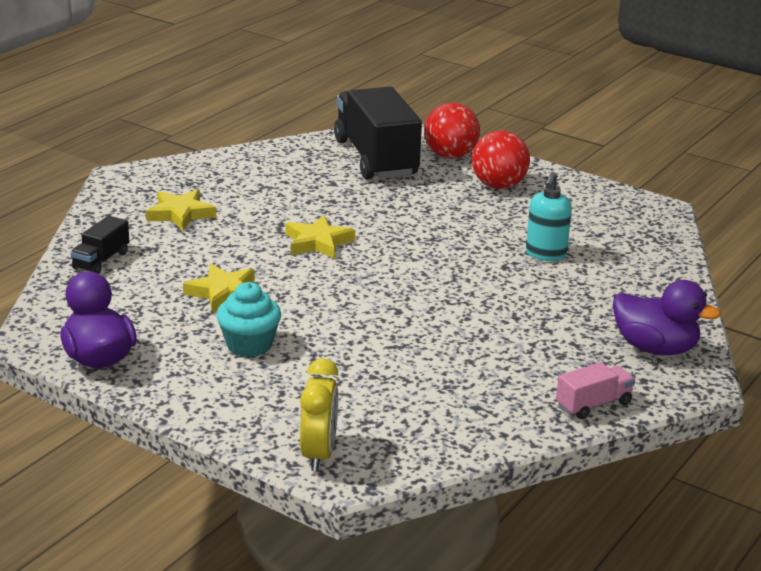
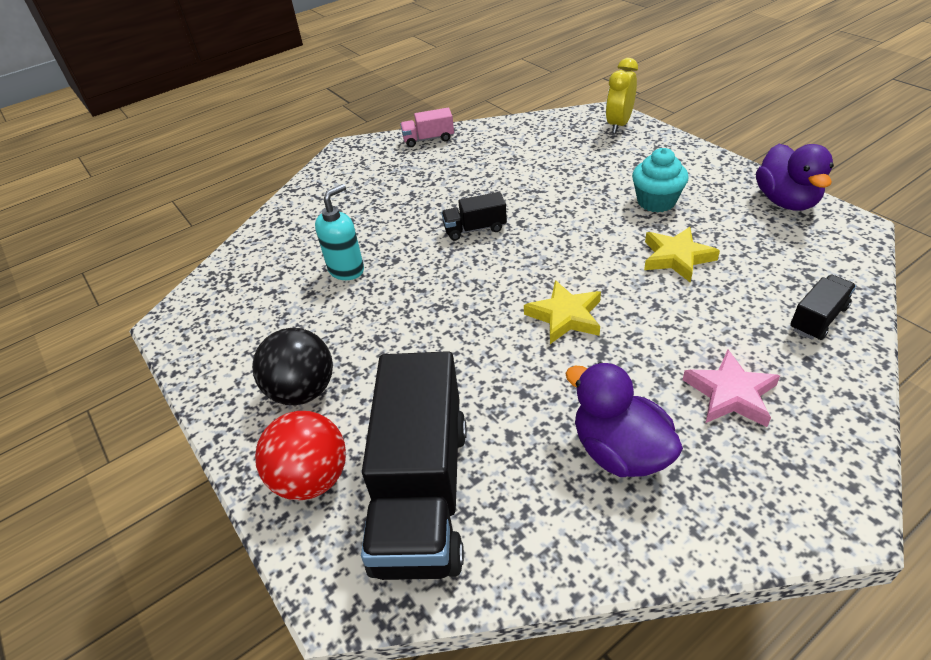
camera: 155 degrees left, 15 degrees up
yellow star [146,189,216,231] -> pink star [683,350,780,427]
red ball [472,131,530,189] -> black ball [252,328,333,405]
purple duck [613,280,721,355] -> purple duck moved to [565,362,683,477]
none -> black truck [441,192,507,240]

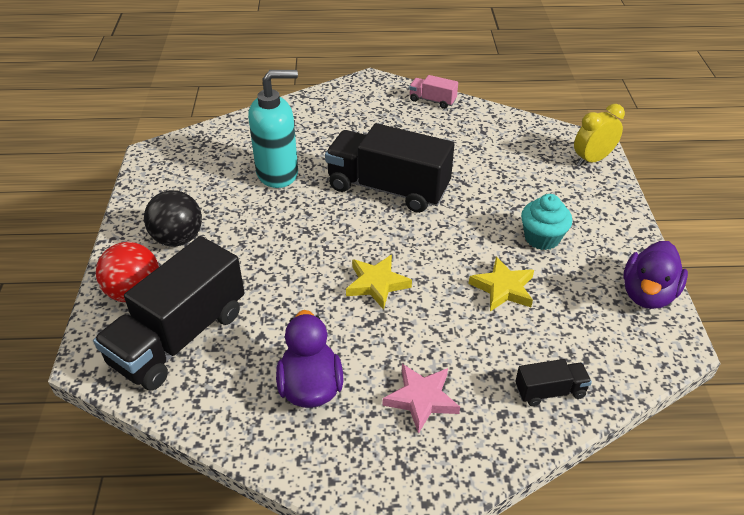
camera: 30 degrees right, 0 degrees up
turquoise soap dispenser [315,184,364,280] -> turquoise soap dispenser [248,70,298,188], size x1.59
black truck [441,192,507,240] -> black truck [325,123,454,213], size x2.24

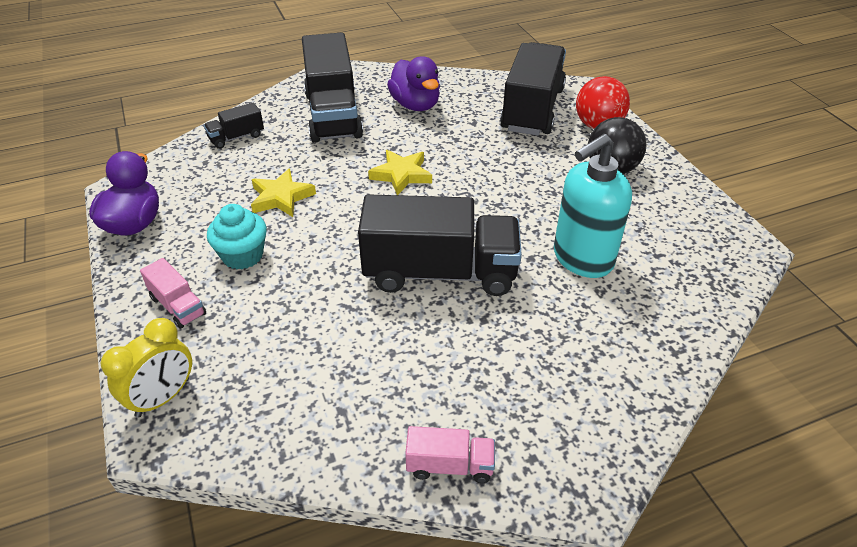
camera: 160 degrees right, 0 degrees up
pink star [383,364,460,434] -> black truck [302,32,363,143]
none -> pink truck [140,258,206,329]

